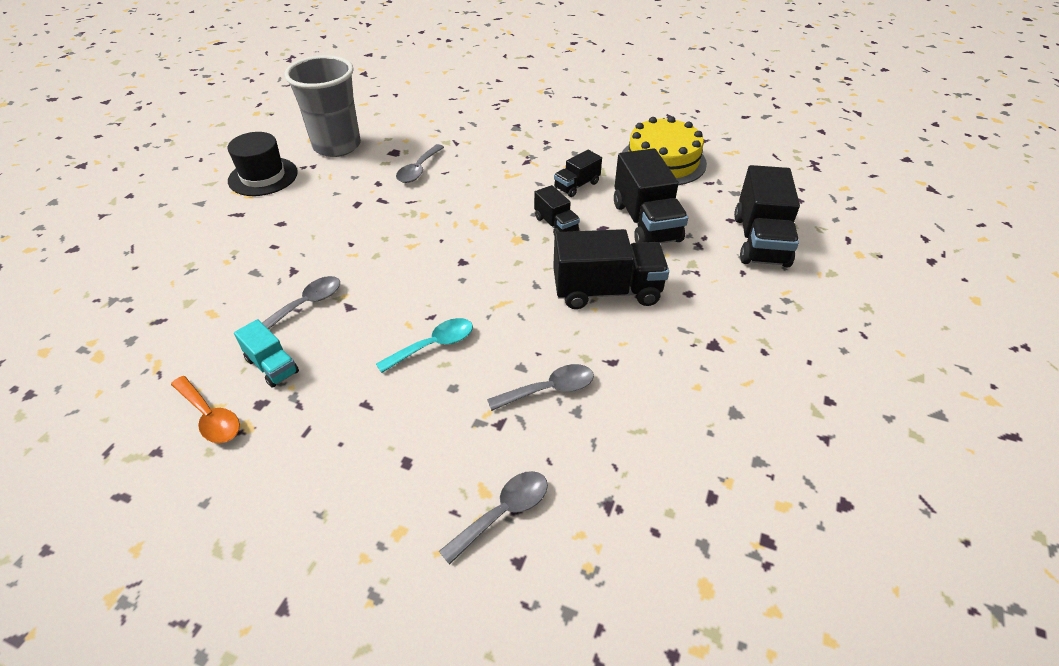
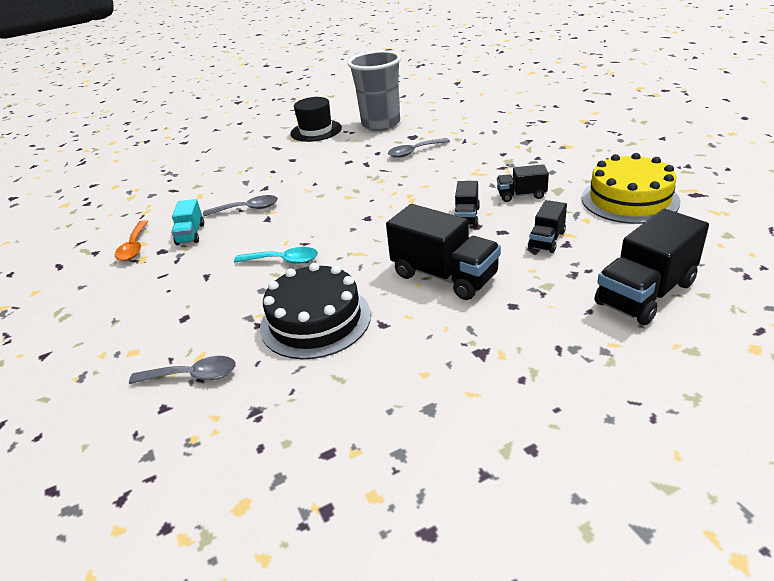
camera: 45 degrees right, 10 degrees down
grey spoon [487,364,594,411] -> black cake [260,263,371,359]
black truck [614,148,688,244] -> black truck [528,200,567,253], size x0.54

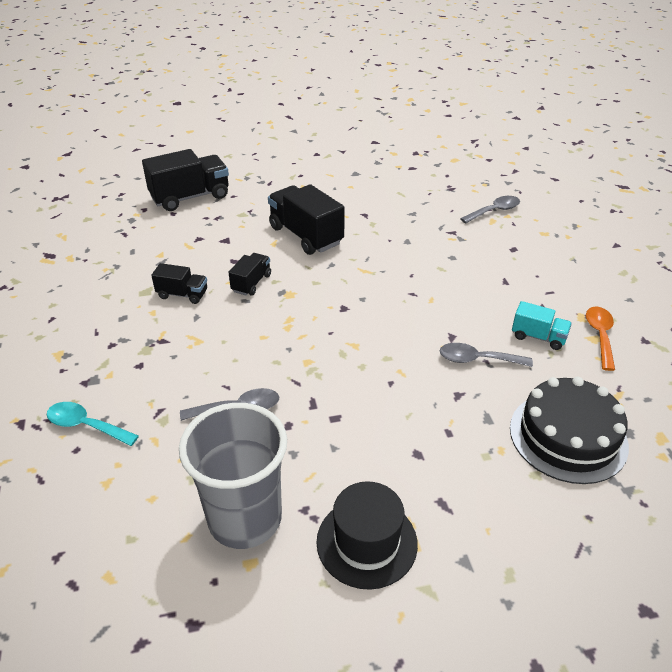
camera: 170 degrees left, 5 degrees up
grey spoon [129,356,236,384] -> grey spoon turned 135 degrees clockwise [460,196,520,223]
turquoise truck [171,199,204,245] -> turquoise truck turned 105 degrees clockwise [512,301,572,350]
turquoise spoon [234,247,318,264] -> turquoise spoon moved to [47,402,139,446]
black cake [260,263,371,359] -> black cake moved to [510,377,629,484]
black truck [528,200,567,253] -> none
yellow cake [582,153,681,224] -> none

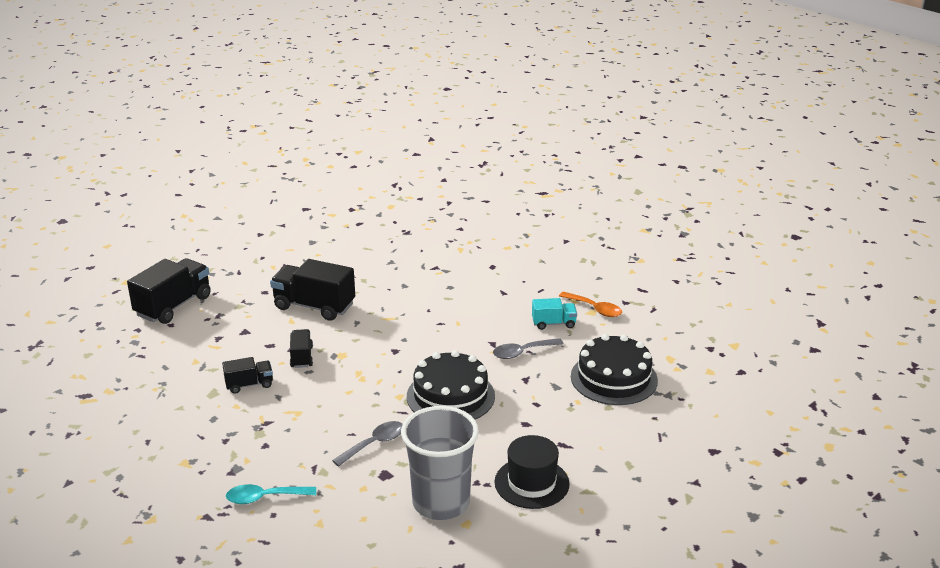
camera: 30 degrees left, 10 degrees down
grey spoon [460,196,520,223] -> none
orange spoon [586,307,615,371] -> orange spoon turned 150 degrees clockwise [559,292,622,317]
none -> black cake [407,350,495,419]

